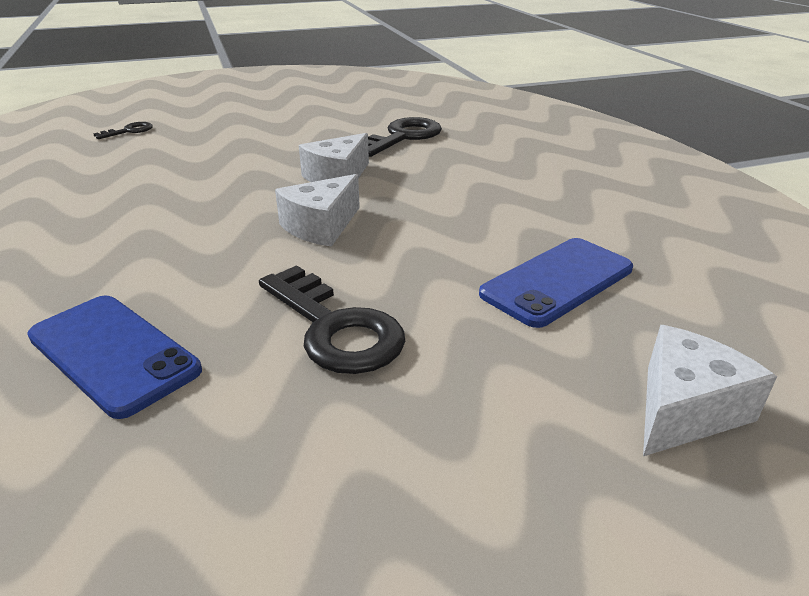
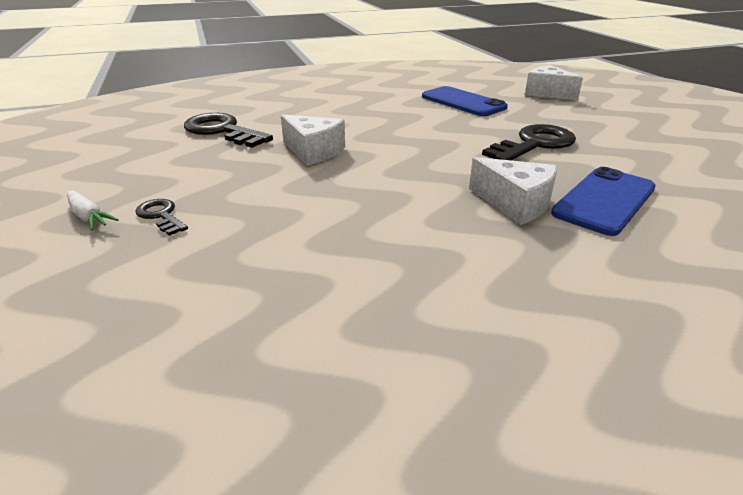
camera: 90 degrees left, 0 degrees up
black key [93,122,153,139] -> black key moved to [136,199,188,236]
white cheese [275,174,360,247] -> white cheese moved to [469,157,557,225]
none -> white carrot [67,191,119,230]

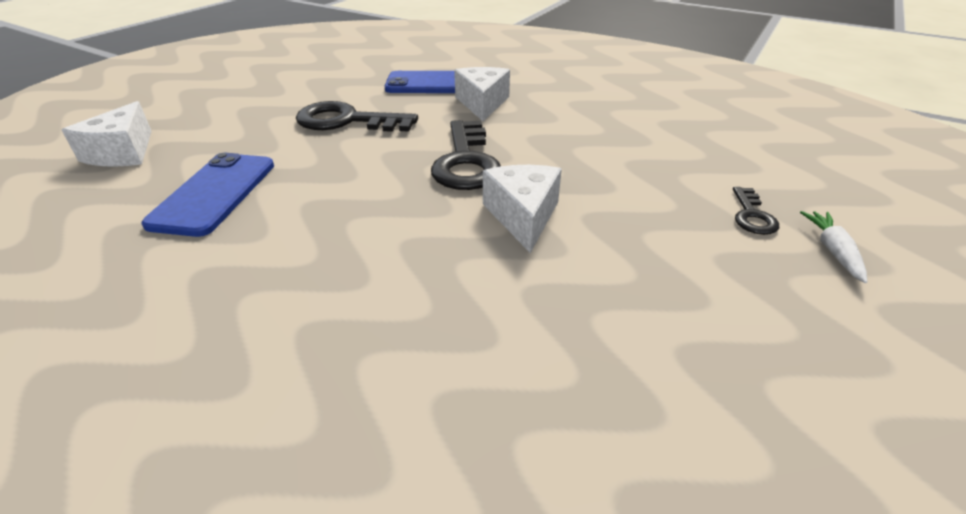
camera: 130 degrees left, 5 degrees up
black key [184,113,273,148] -> black key moved to [431,120,501,190]

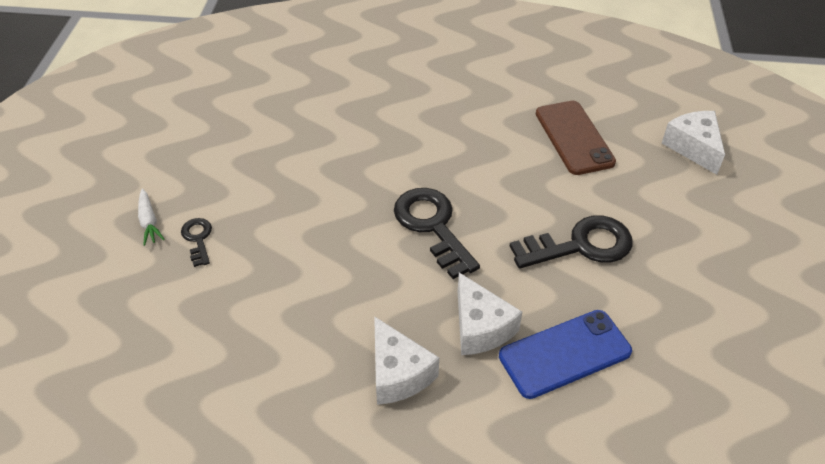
camera: 155 degrees right, 10 degrees up
blue phone [142,153,274,237] -> brown phone [536,101,616,175]
white cheese [483,165,562,253] -> white cheese moved to [374,316,439,405]

